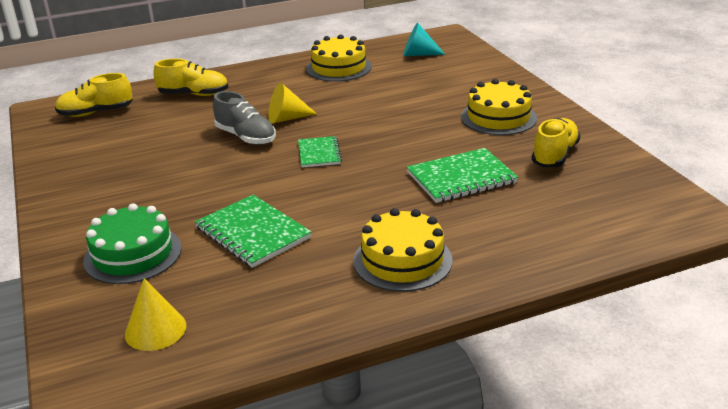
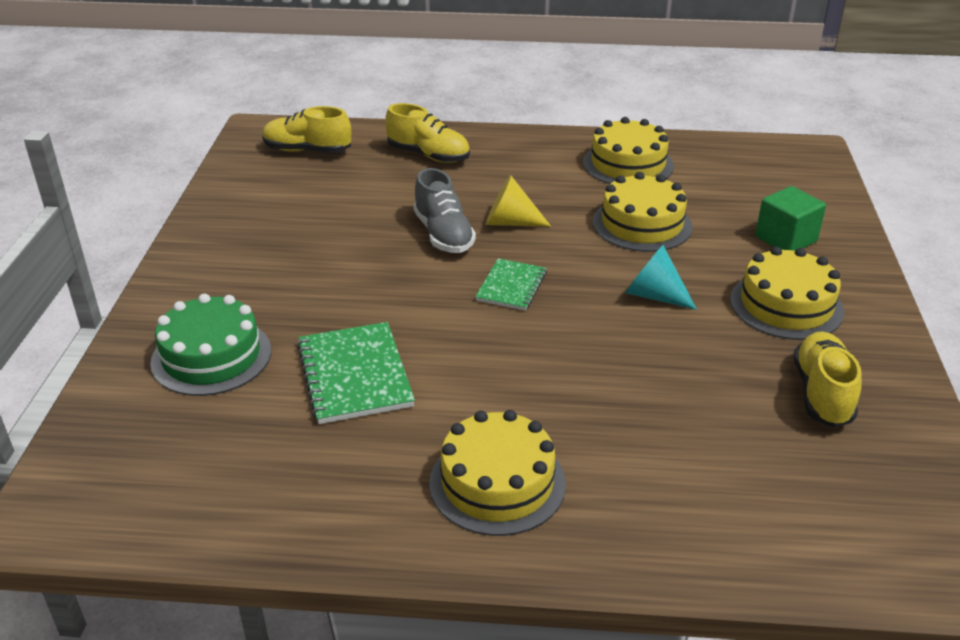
camera: 25 degrees right, 5 degrees up
yellow cone [125,278,186,351] -> none
turquoise cone [403,23,446,56] -> turquoise cone moved to [625,245,697,310]
green notebook [407,148,518,203] -> none
yellow shoe [531,118,580,167] -> yellow shoe turned 45 degrees counterclockwise [793,331,862,428]
none -> yellow cake [593,172,693,252]
none -> green cube [755,186,826,251]

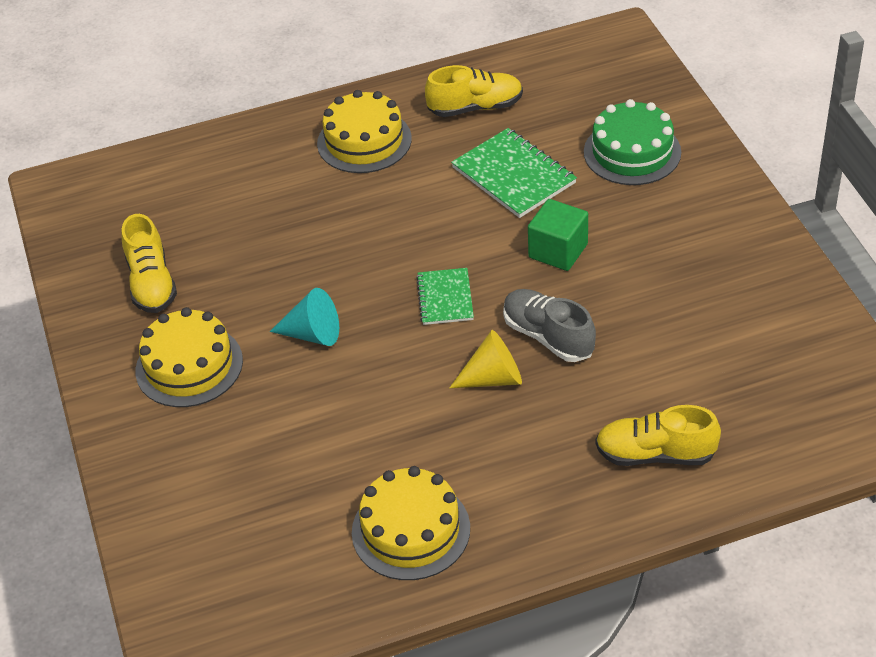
camera: 160 degrees right, 10 degrees up
yellow shoe [262,106,351,153] -> yellow shoe moved to [425,65,523,117]
yellow cake [593,172,693,252] -> none
green cube [755,186,826,251] -> green cube moved to [528,199,588,271]

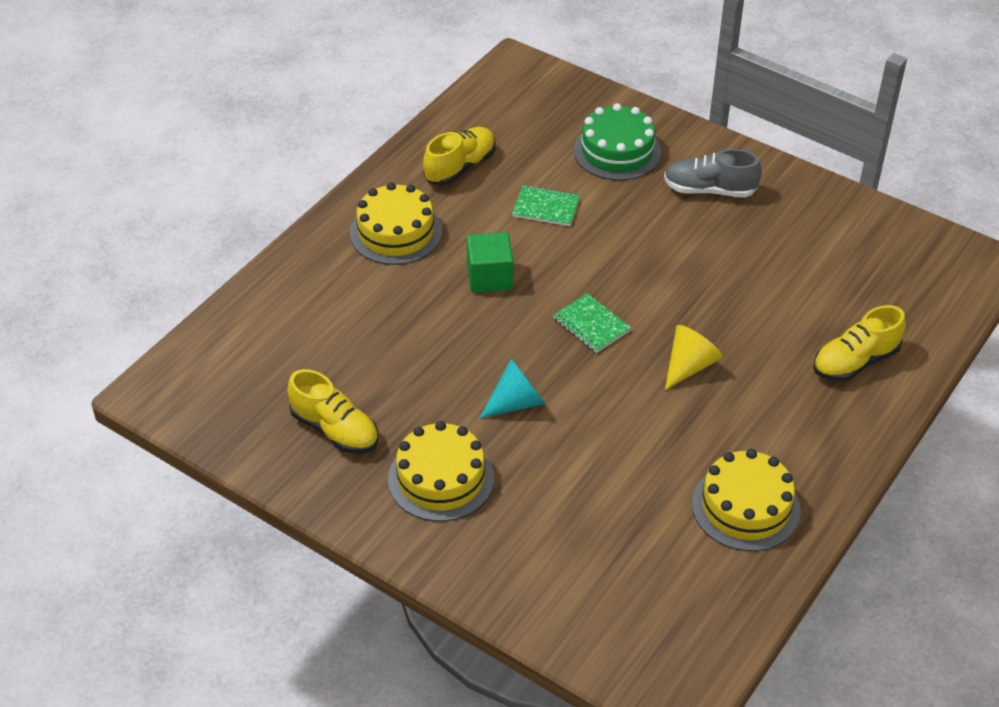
camera: 40 degrees left, 0 degrees up
green notebook [451,128,577,218] -> green notebook [512,185,580,226], size x0.62
grey shoe [503,289,596,362] -> grey shoe moved to [664,149,762,197]
green cube [528,199,588,271] -> green cube moved to [467,232,513,293]

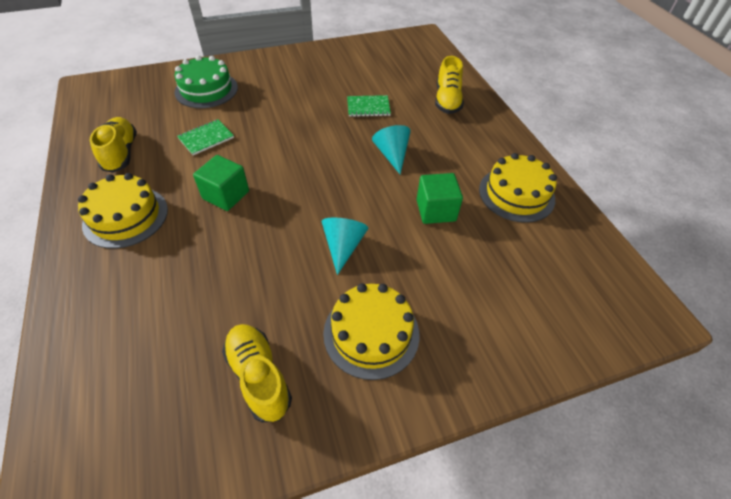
camera: 55 degrees left, 5 degrees up
yellow shoe [287,369,378,454] -> yellow shoe turned 105 degrees counterclockwise [222,324,292,423]
green notebook [553,293,631,353] -> green notebook moved to [347,95,391,117]
grey shoe [664,149,762,197] -> none
yellow cone [665,325,723,390] -> turquoise cone [372,125,411,174]
none -> green cube [416,173,463,224]

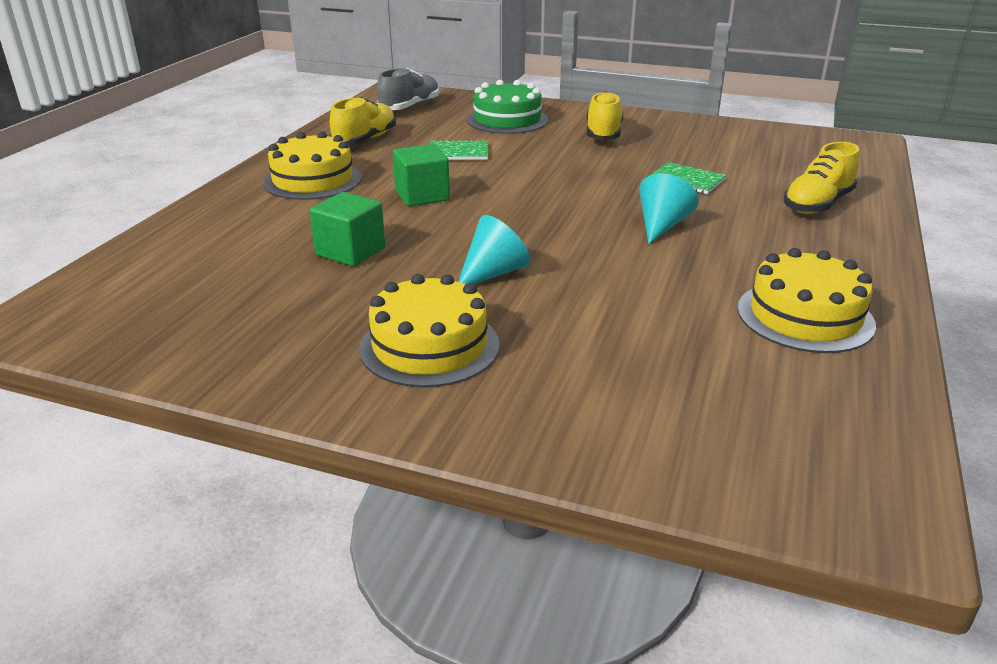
camera: 40 degrees right, 20 degrees down
yellow shoe [222,324,292,423] -> yellow shoe moved to [587,91,624,140]
green cube [416,173,463,224] -> green cube moved to [310,192,385,266]
none -> grey shoe [377,68,439,110]

